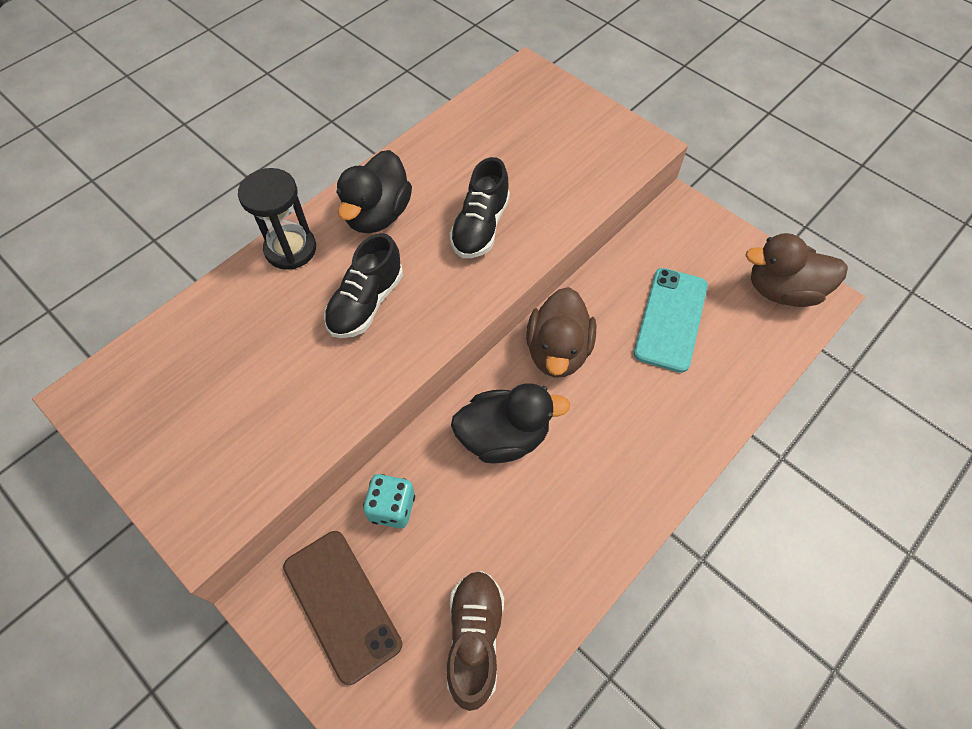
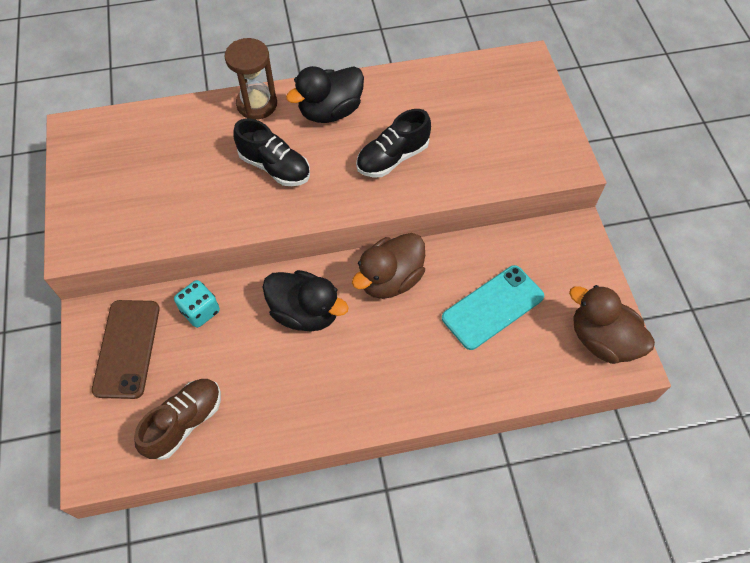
camera: 35 degrees right, 0 degrees up
black hourglass [238,168,316,270] -> brown hourglass [225,38,277,120]
black shoe [324,233,403,338] -> black shoe turned 120 degrees counterclockwise [234,119,310,186]

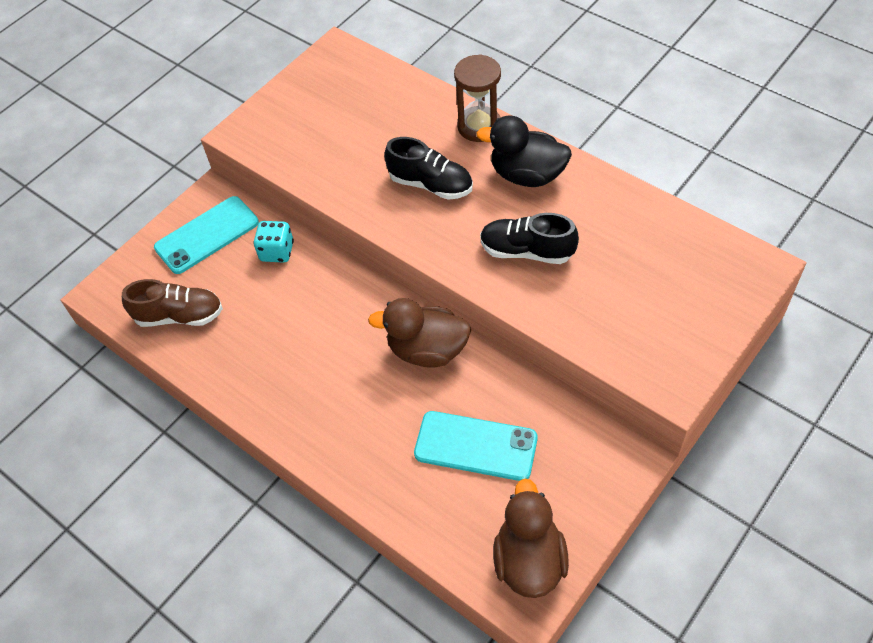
camera: 55 degrees right, 5 degrees down
brown phone [92,300,160,399] -> turquoise phone [154,196,259,274]
black shoe [234,119,310,186] -> black shoe turned 60 degrees counterclockwise [384,137,473,200]
black duck [262,270,349,332] -> none

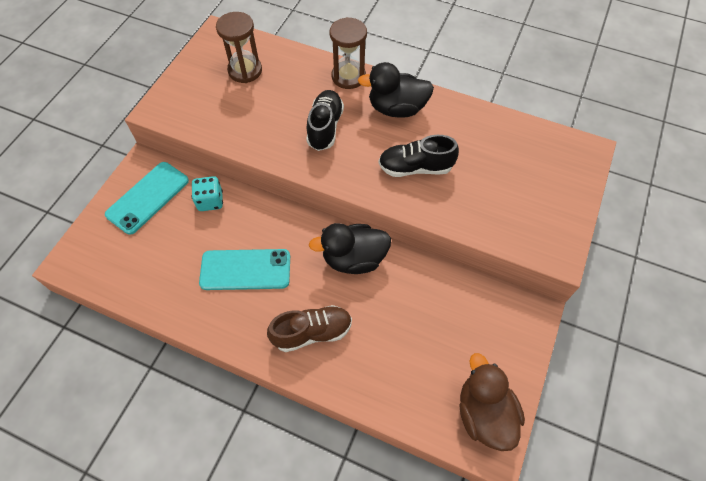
camera: 20 degrees left, 5 degrees up
brown shoe [122,279,223,327] -> brown shoe moved to [267,305,352,352]
brown duck [368,298,471,368] -> black duck [309,223,391,274]
black shoe [384,137,473,200] -> black shoe turned 90 degrees counterclockwise [306,90,344,151]
turquoise phone [414,411,538,481] -> turquoise phone moved to [199,249,290,290]
none -> brown hourglass [216,12,262,83]

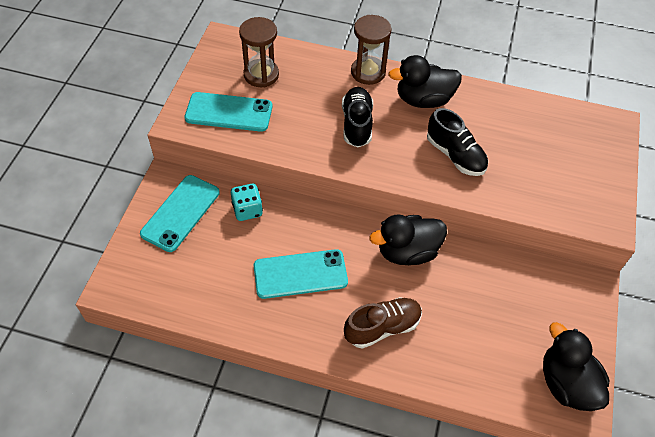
camera: 10 degrees left, 5 degrees down
black shoe [378,135,459,177] -> black shoe turned 120 degrees counterclockwise [427,108,488,176]
brown duck [460,353,525,451] -> black duck [543,322,609,411]
none -> turquoise phone [185,92,272,132]

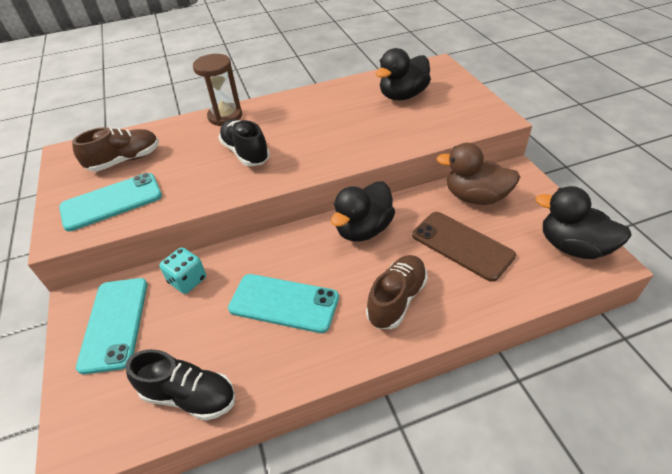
camera: 30 degrees left, 10 degrees down
brown hourglass [239,17,279,87] -> brown shoe [72,127,159,172]
turquoise phone [254,249,348,299] -> turquoise phone turned 60 degrees clockwise [228,274,339,333]
black duck [388,55,462,108] -> black duck moved to [376,48,431,100]
black shoe [427,108,488,176] -> black shoe moved to [125,349,235,421]
none -> brown phone [412,212,516,282]
none -> brown duck [436,143,520,205]

